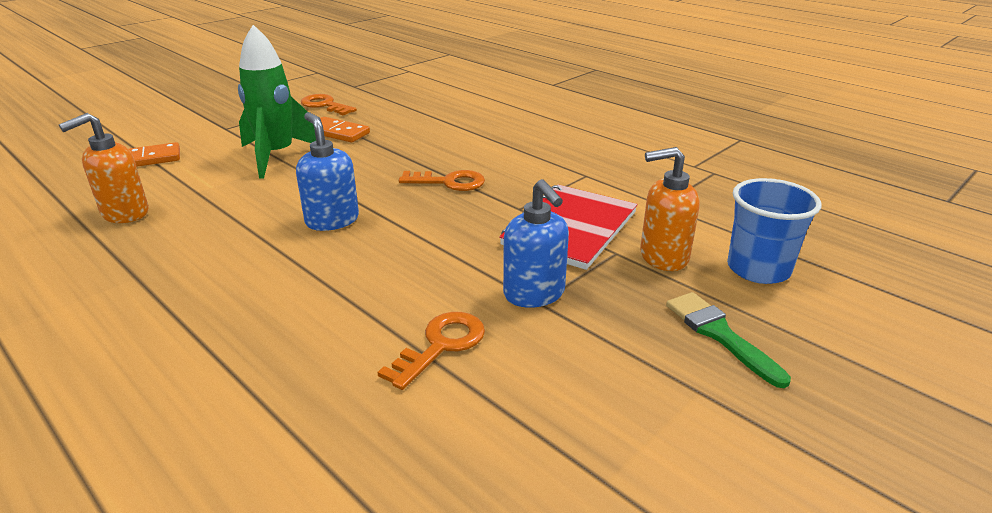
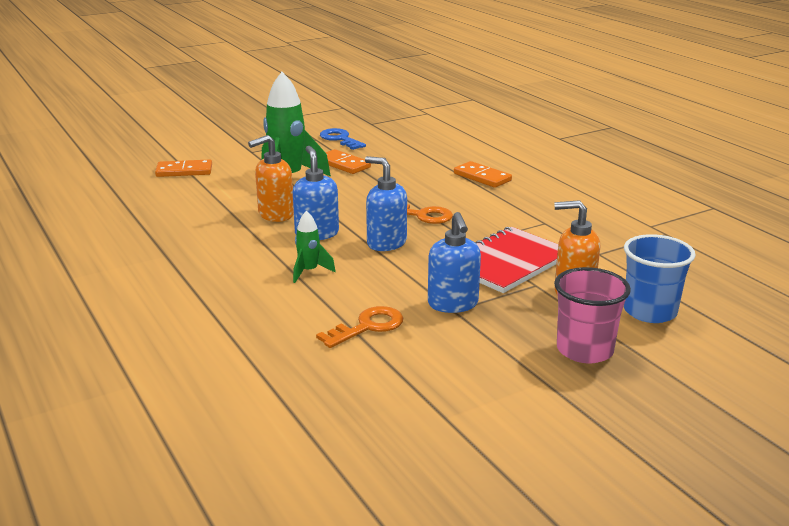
camera: 15 degrees right, 5 degrees down
orange soap dispenser [59,113,149,223] -> orange soap dispenser moved to [248,135,294,222]
orange key [301,94,357,115] -> blue key [320,128,366,150]
green brush [666,292,791,388] -> pink cup [554,267,631,364]
none -> green rocket [293,211,336,283]
none -> blue soap dispenser [365,156,407,251]
none -> orange domino [454,161,512,188]

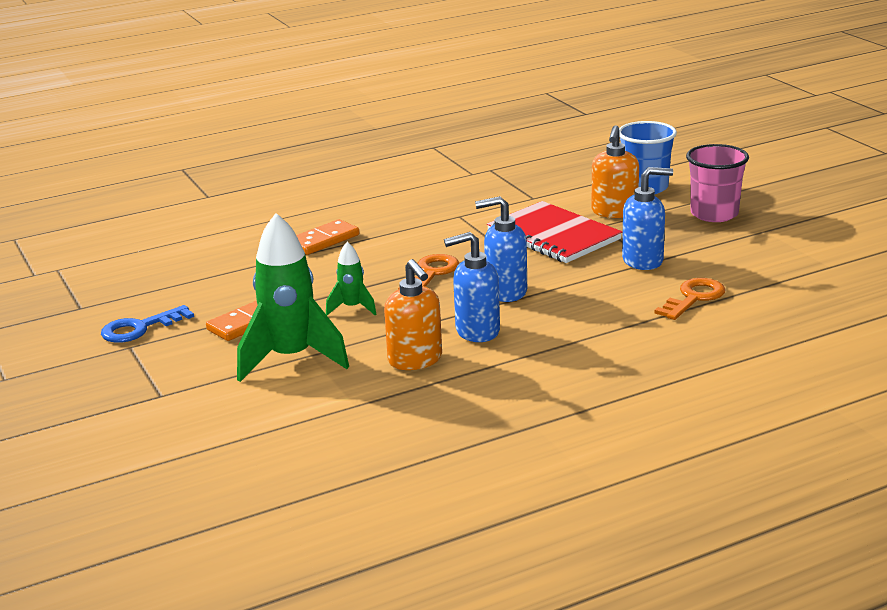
camera: 85 degrees left, 0 degrees up
orange domino [155,159,212,177] -> none
green rocket [293,211,336,283] -> green rocket moved to [326,242,377,315]
orange key [316,306,403,348] -> orange key turned 75 degrees clockwise [654,278,726,320]
blue soap dispenser [365,156,407,251] -> blue soap dispenser turned 45 degrees clockwise [475,196,527,302]

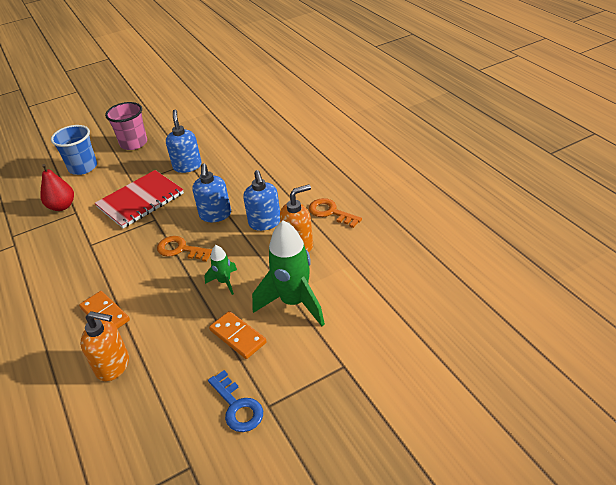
camera: 90 degrees left, 15 degrees up
orange soap dispenser [592,125,639,218] -> orange soap dispenser moved to [80,311,129,381]
orange key [654,278,726,320] -> orange key moved to [309,198,362,228]
none -> red pear [40,164,74,211]

